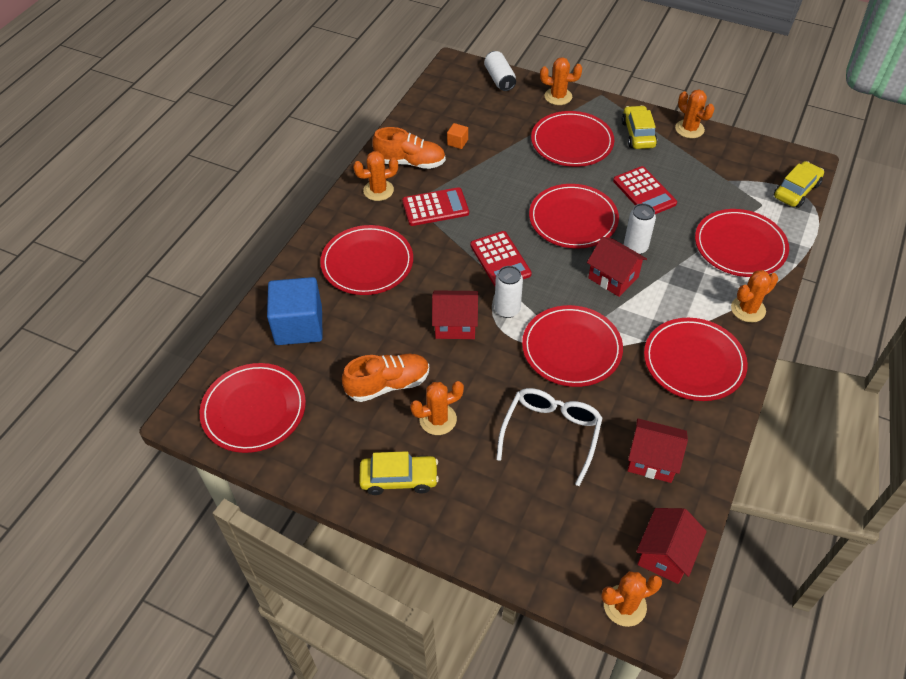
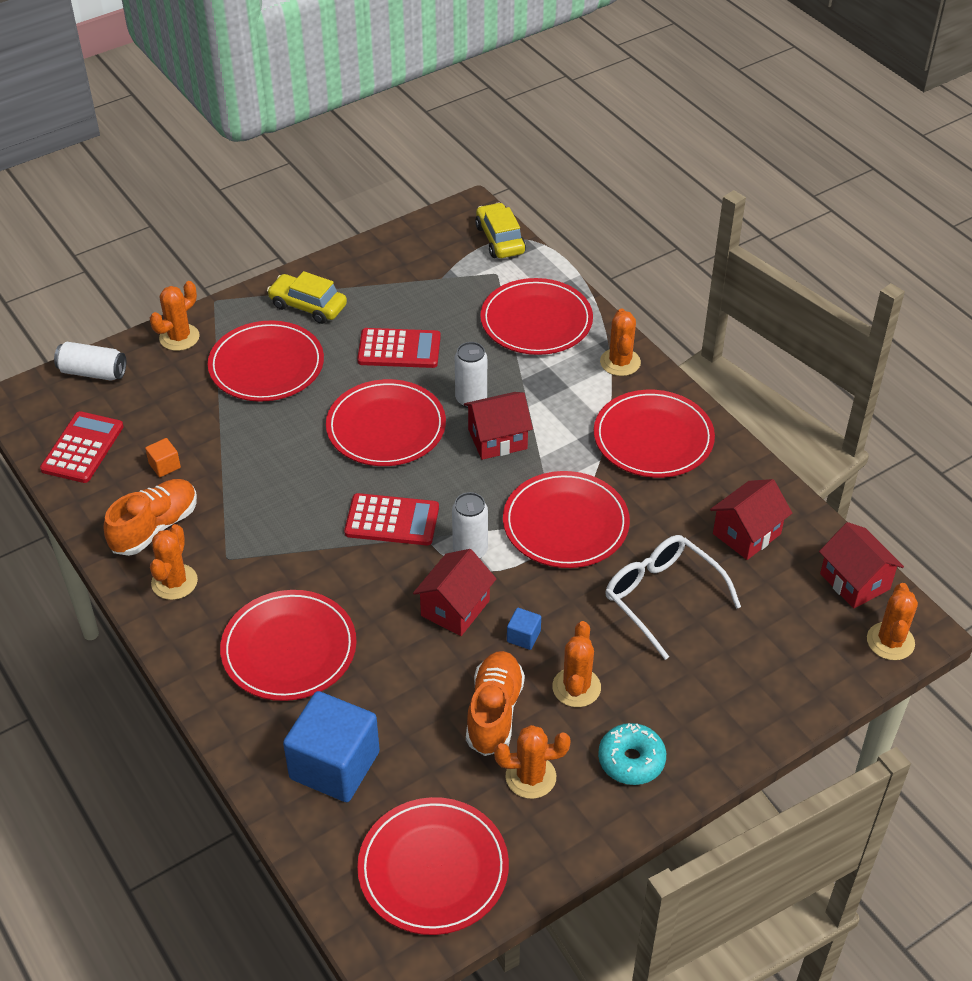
camera: 60 degrees left, 5 degrees down
yellow car [359,451,439,495] -> turquoise donut [598,723,666,785]
red calculator [402,187,469,226] -> red calculator moved to [40,411,124,483]
orange cactus [675,90,715,138] -> orange cactus moved to [494,725,570,799]
none -> blue cube [507,608,541,650]

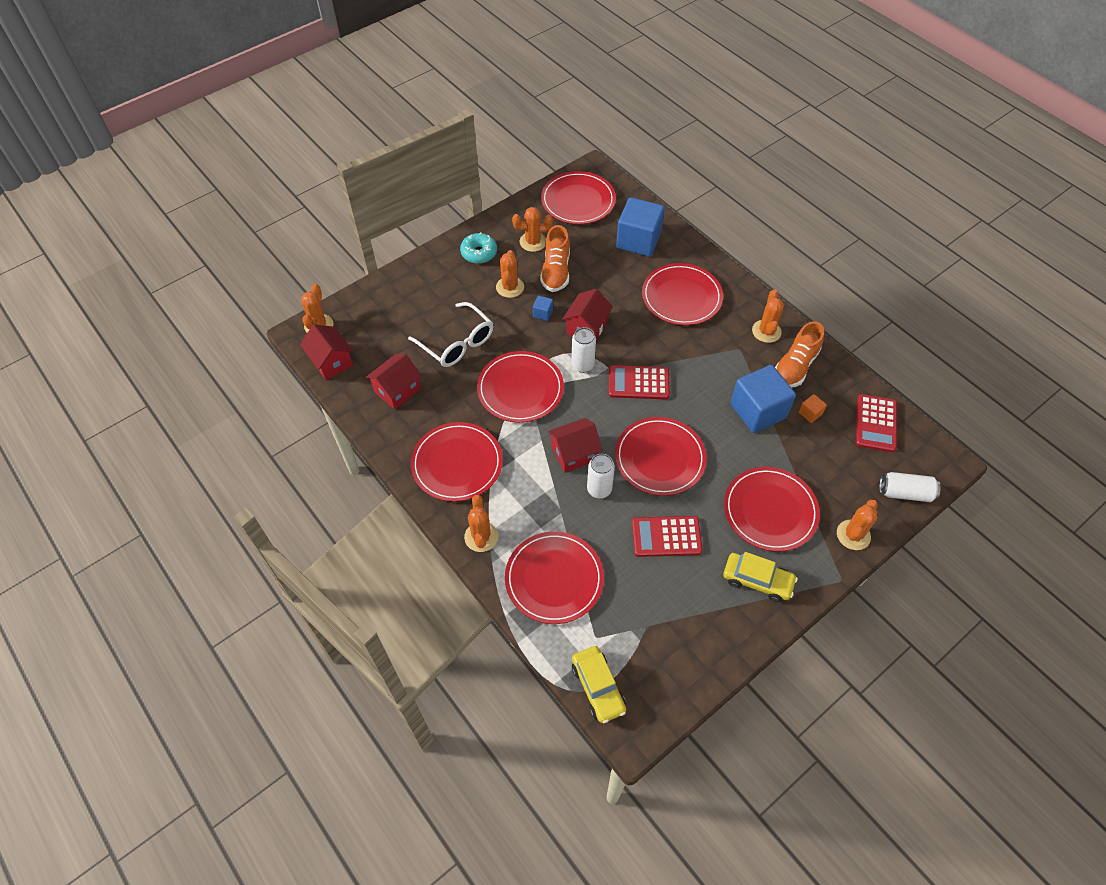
camera: 175 degrees right, 10 degrees up
none -> blue cube [730,365,796,433]

